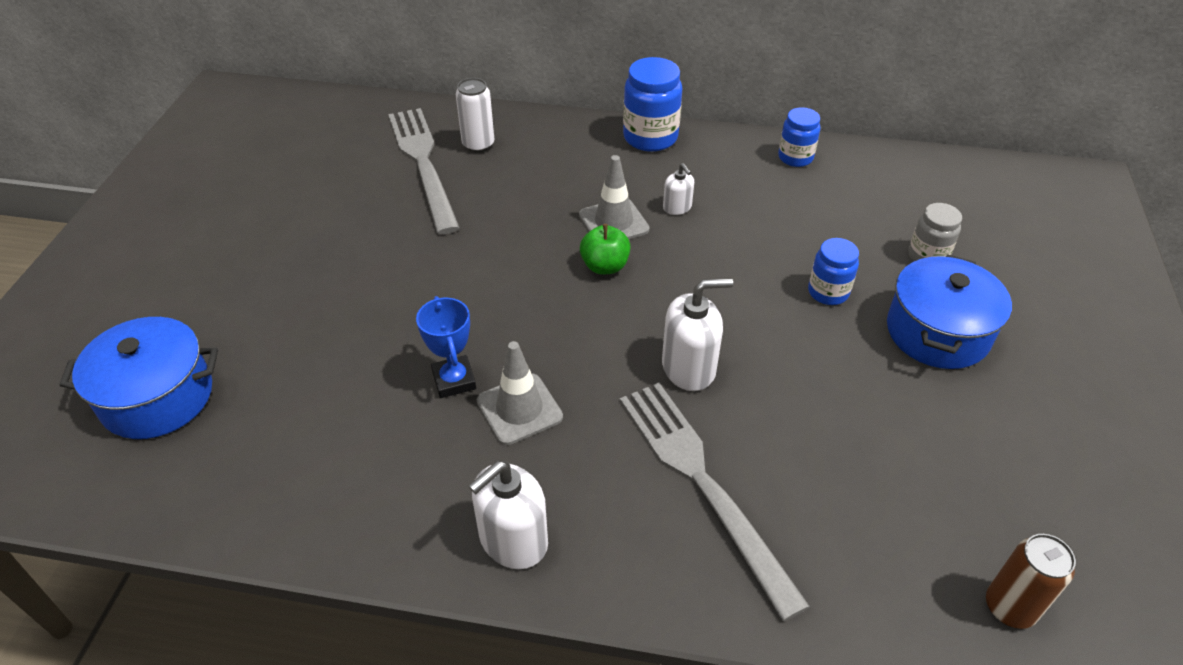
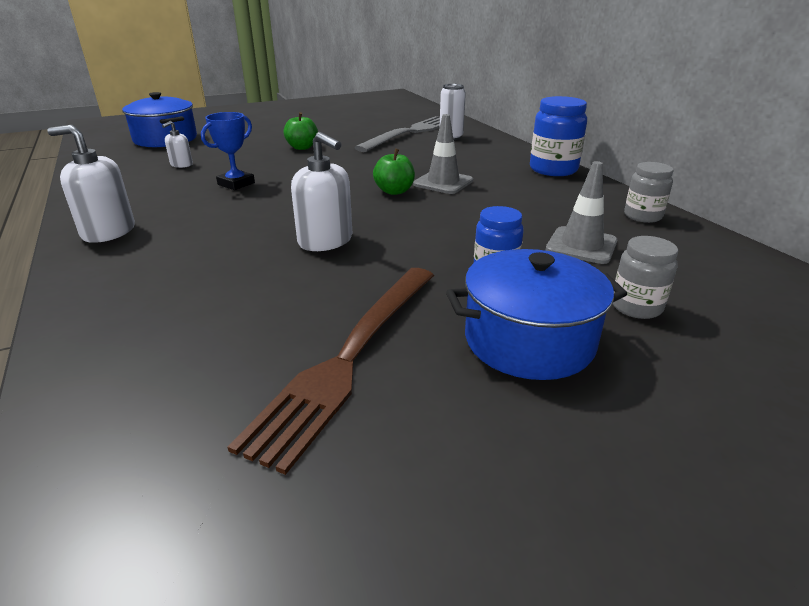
camera: 55 degrees right, 15 degrees down
grey traffic cone [477,341,563,445] -> grey traffic cone moved to [546,161,617,264]
grey fork [620,383,810,621] -> none
white soap dispenser [663,163,694,215] -> white soap dispenser moved to [162,121,193,168]
blue jar [778,107,821,167] -> grey jar [624,162,673,223]
brown can [986,534,1076,629] -> none
none -> brown fork [227,268,434,475]
none -> green apple [283,112,318,150]

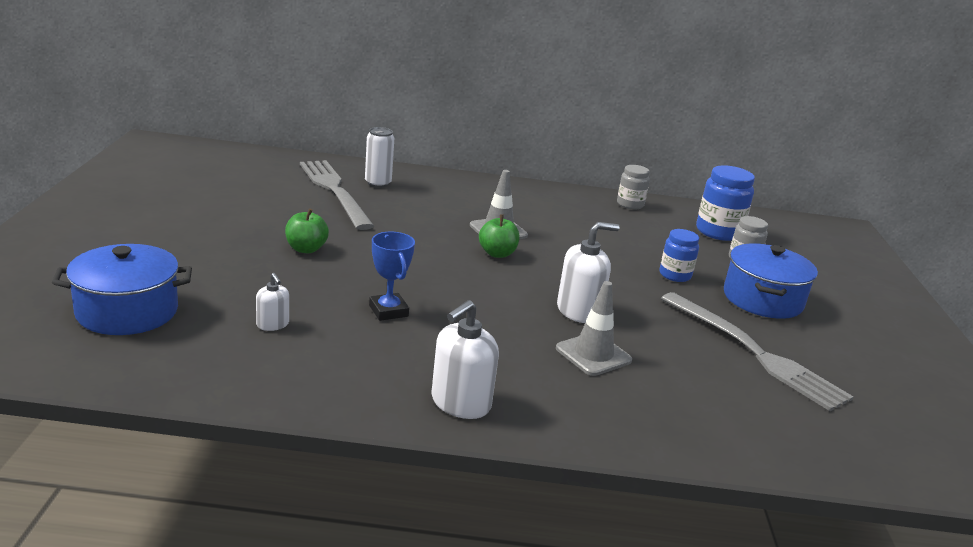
camera: 65 degrees left, 5 degrees down
brown fork [227,268,434,475] -> grey fork [661,292,854,411]
blue jar [530,96,587,176] -> blue jar moved to [696,165,755,241]
grey traffic cone [546,161,617,264] -> grey traffic cone moved to [556,281,632,376]

